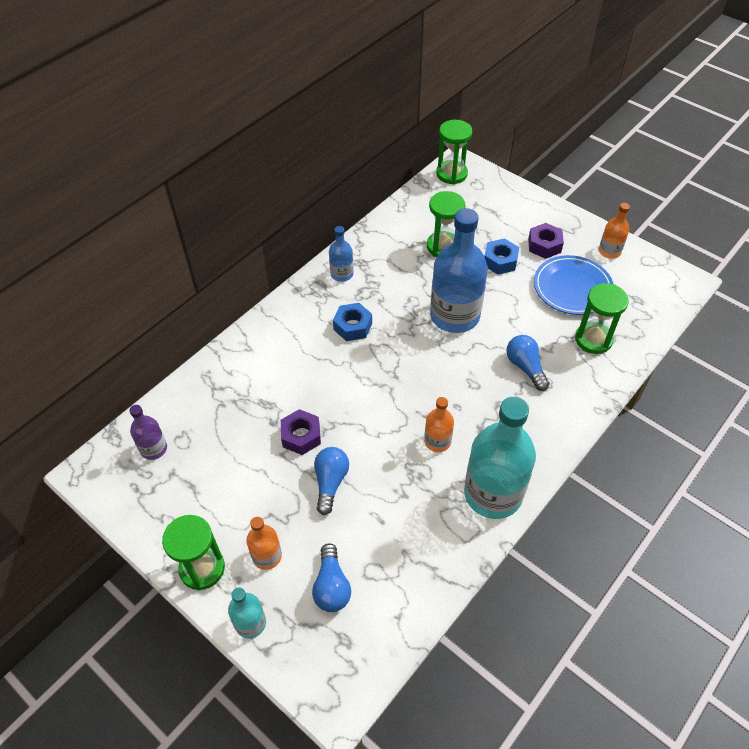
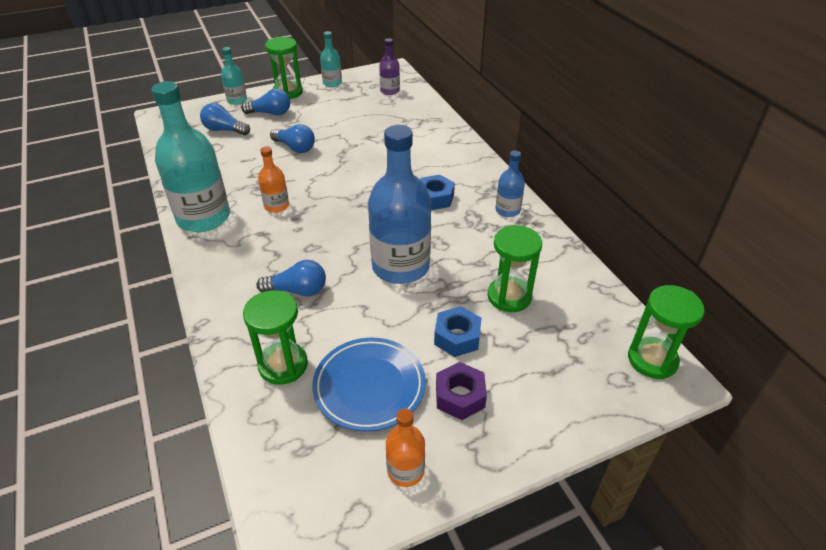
camera: 115 degrees right, 10 degrees down
orange bottle [246,517,282,570] -> blue light bulb [241,88,290,115]
purple nut [281,409,321,455] -> none
none -> turquoise bottle [320,31,342,87]

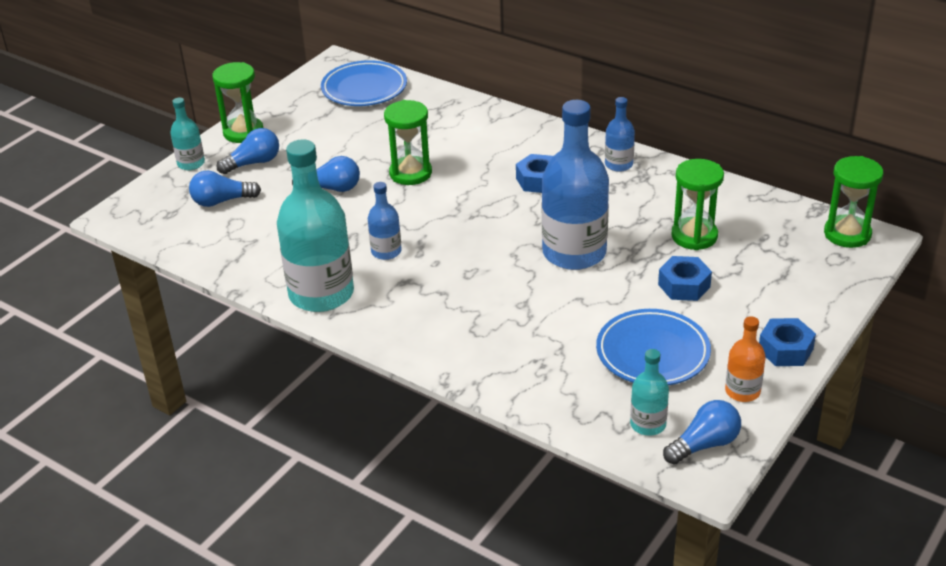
camera: 30 degrees left, 5 degrees down
green hourglass [243,290,308,385] -> green hourglass moved to [384,100,432,185]
blue light bulb [256,260,326,296] -> blue light bulb moved to [663,400,741,464]
orange bottle [258,146,289,213] -> blue bottle [368,182,402,260]
turquoise bottle [320,31,342,87] -> turquoise bottle moved to [630,349,669,436]
purple bottle [379,38,400,95] -> blue plate [321,60,407,106]
purple nut [436,362,487,420] -> none
none -> blue nut [759,318,816,366]

